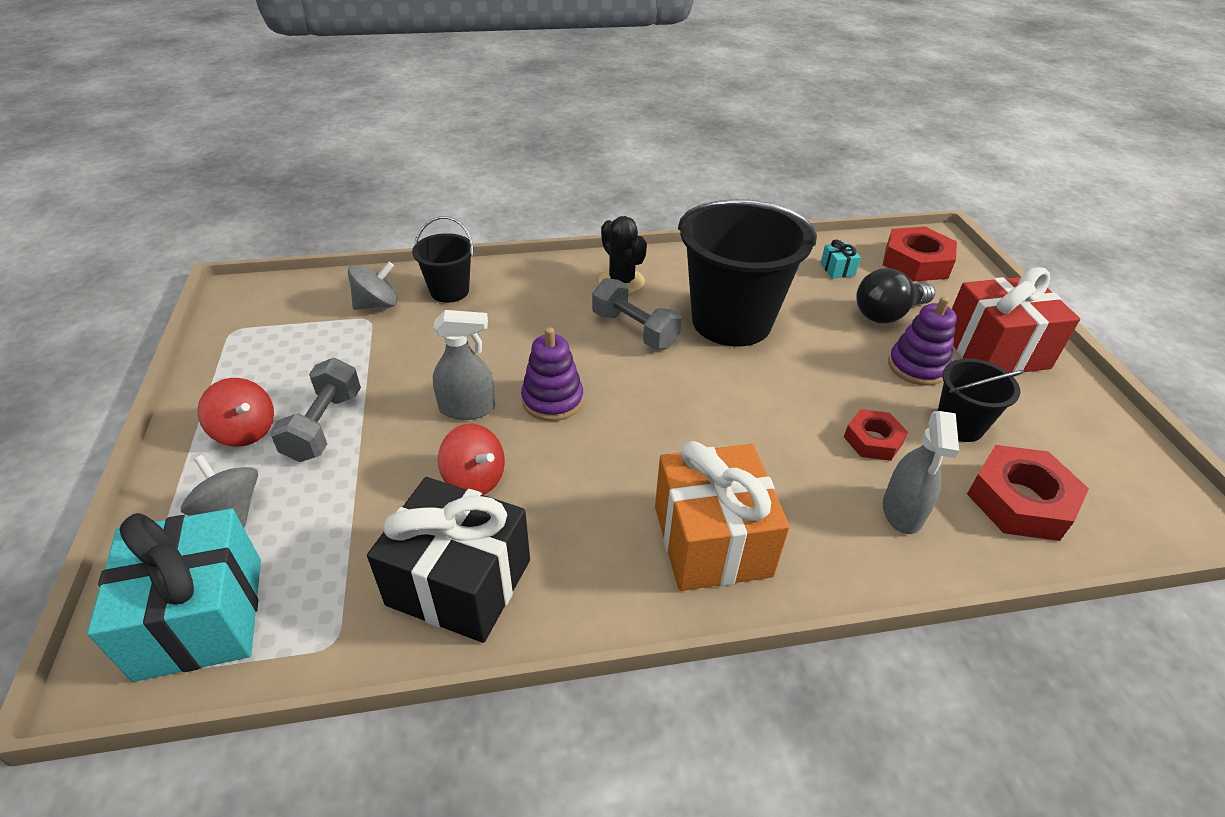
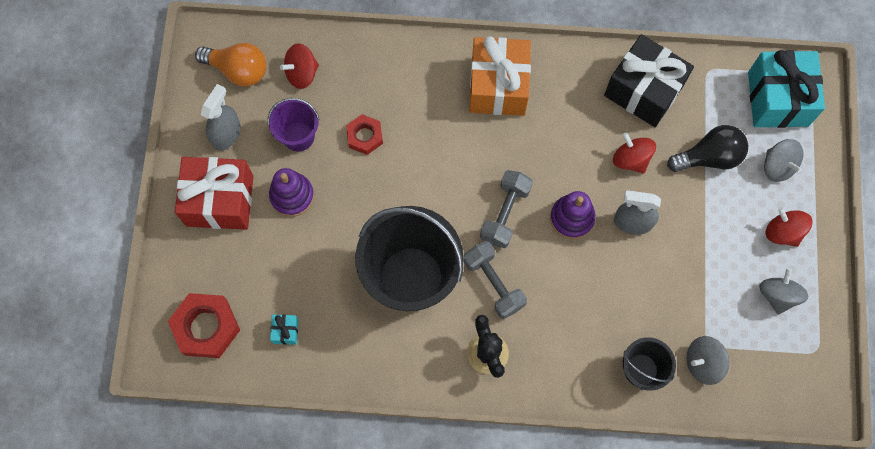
camera: 165 degrees left, 30 degrees up
grey dumbbell [270,358,361,462] -> grey dumbbell moved to [480,170,533,248]
black light bulb [856,268,935,323] -> black light bulb moved to [667,125,748,172]
grey spray bottle [883,411,959,534] -> grey spray bottle moved to [201,84,241,151]
black bucket [938,358,1024,442] -> purple bucket [268,98,320,151]
red nut [967,445,1089,541] -> red spinning top [280,43,319,89]
none -> orange light bulb [195,43,267,87]
none -> grey spinning top [759,268,809,315]

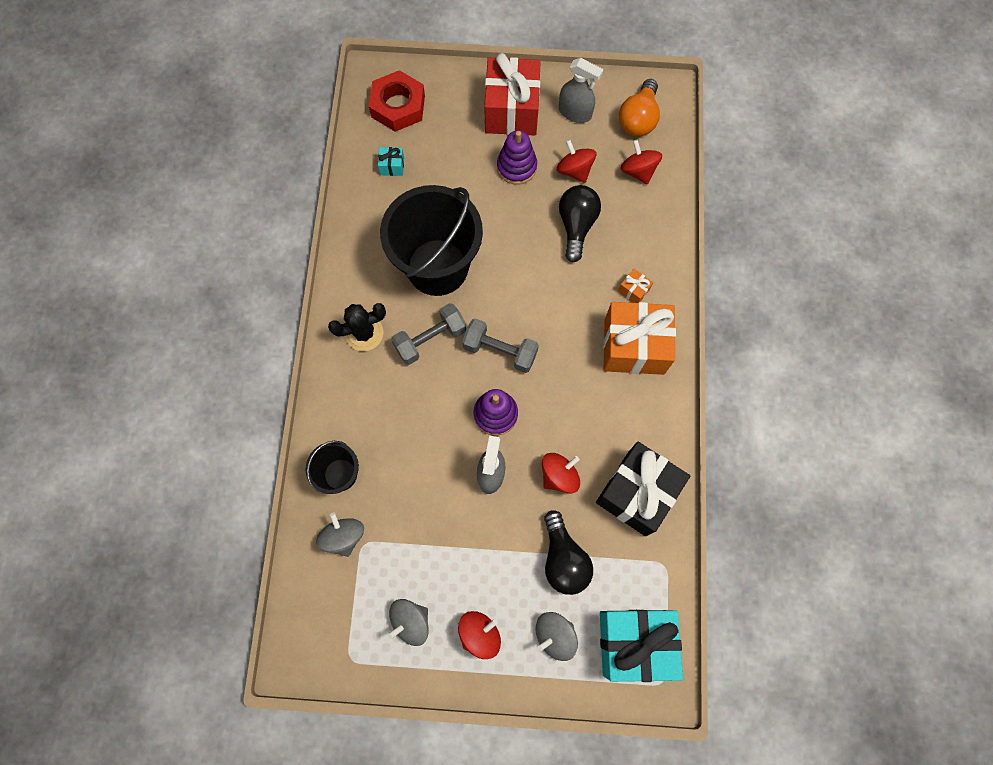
camera: 90 degrees right, 0 degrees up
purple bucket [268,98,320,151] -> red spinning top [557,140,596,183]
red nut [346,114,383,155] -> black light bulb [559,185,601,262]
grey spinning top [759,268,809,315] -> grey spinning top turned 135 degrees clockwise [388,599,429,646]
none -> orange gift [618,269,653,303]

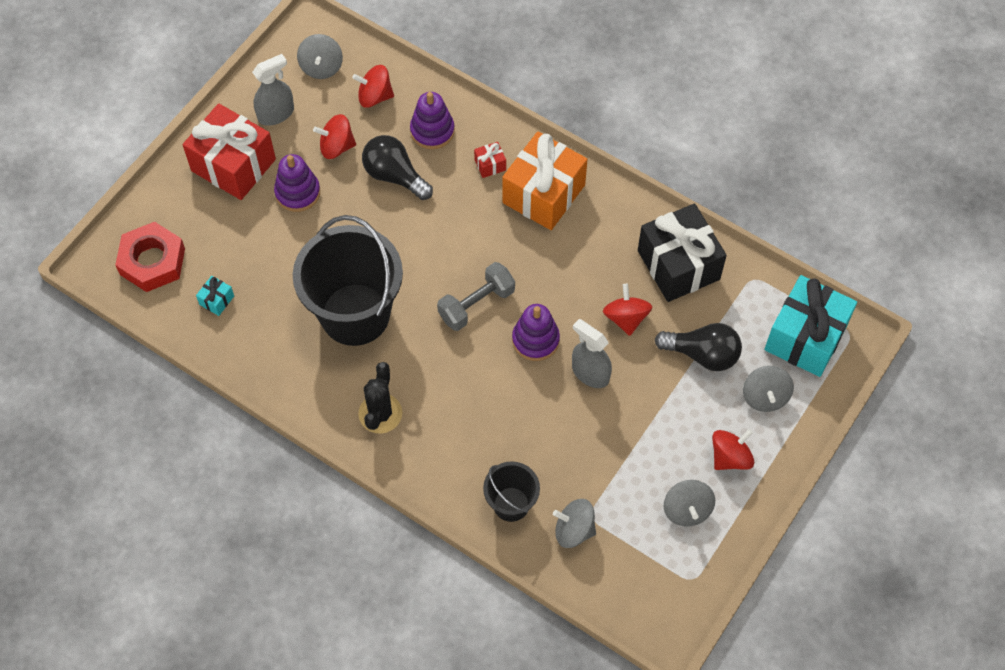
camera: 60 degrees left, 10 degrees down
grey dumbbell [391,303,467,365] -> none
red spinning top [458,611,501,659] -> red spinning top turned 60 degrees clockwise [712,429,754,470]
orange gift [618,269,653,303] -> red gift [474,142,506,178]
orange light bulb [619,79,660,137] -> grey spinning top [297,34,343,79]
none -> purple stacking toy [410,92,455,149]

